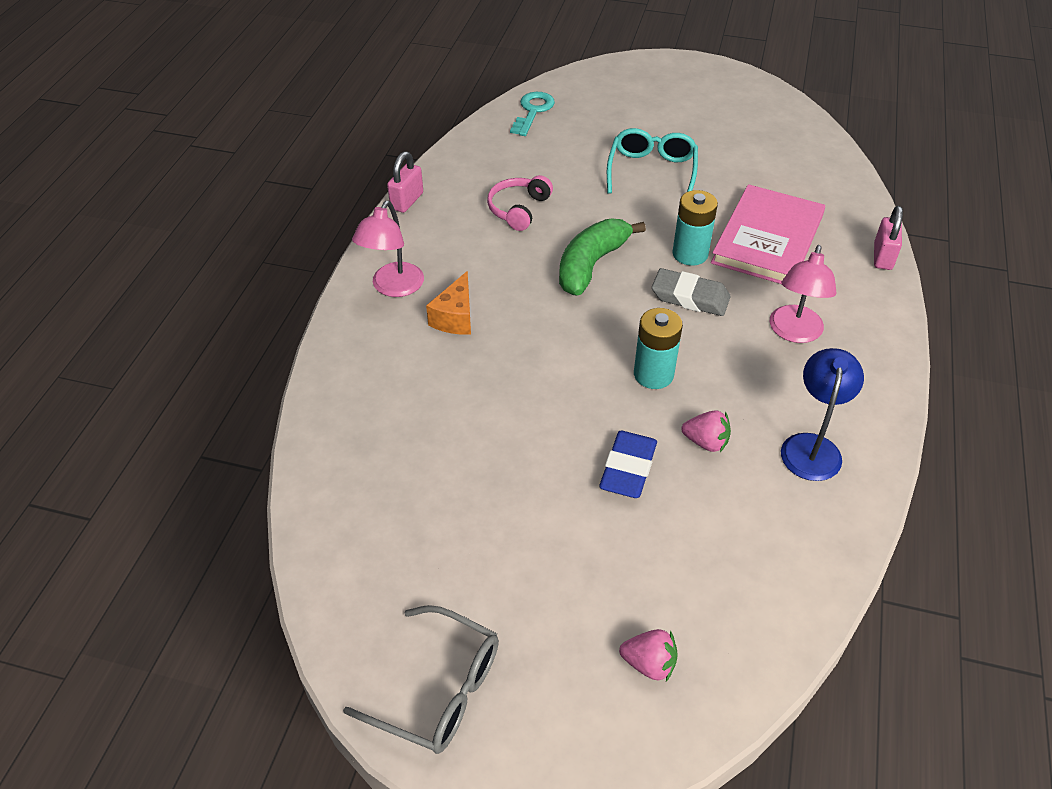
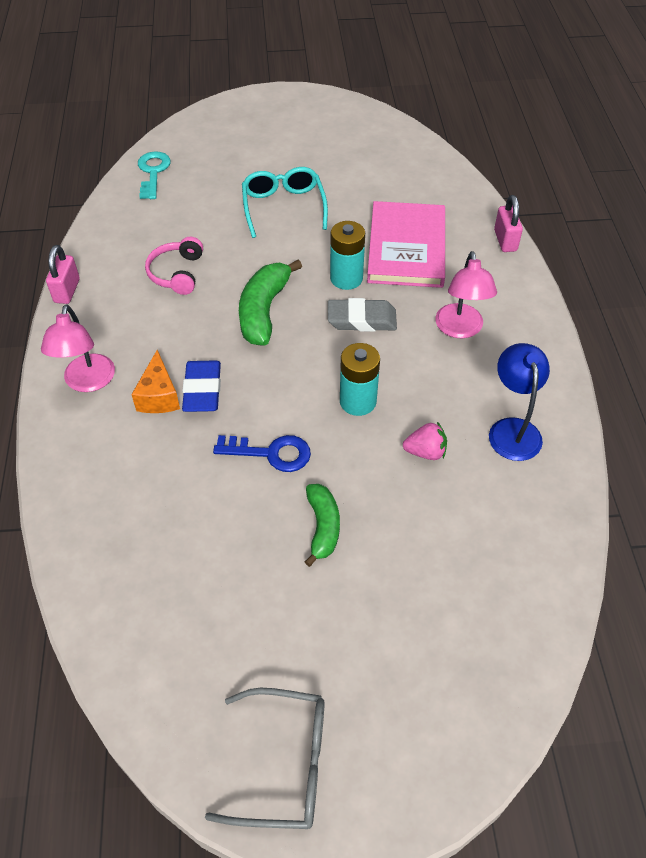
camera: 20 degrees left, 5 degrees up
blue eraser [599,431,657,498] -> blue eraser moved to [182,360,221,412]
pink strawberry [619,629,677,682] -> none
none -> blue key [213,435,311,472]
none -> green banana [305,484,340,567]

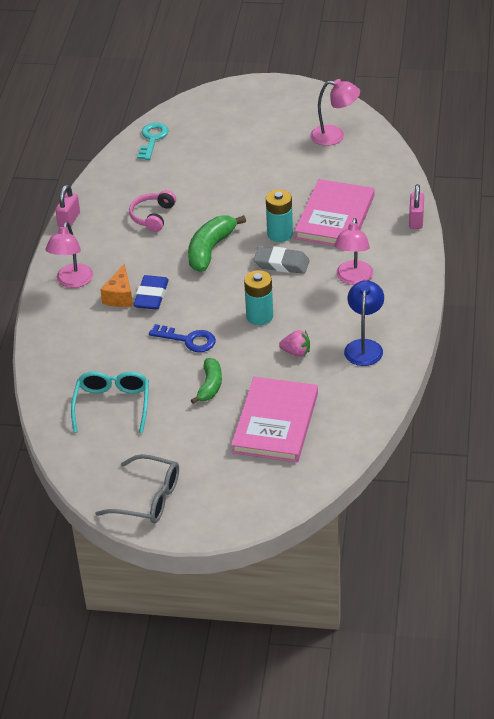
camera: 15 degrees right, 10 degrees down
turquoise glasses [242,167,328,238] -> turquoise glasses moved to [71,371,149,433]
none -> pink book [231,377,318,462]
none -> pink lamp [310,79,360,146]

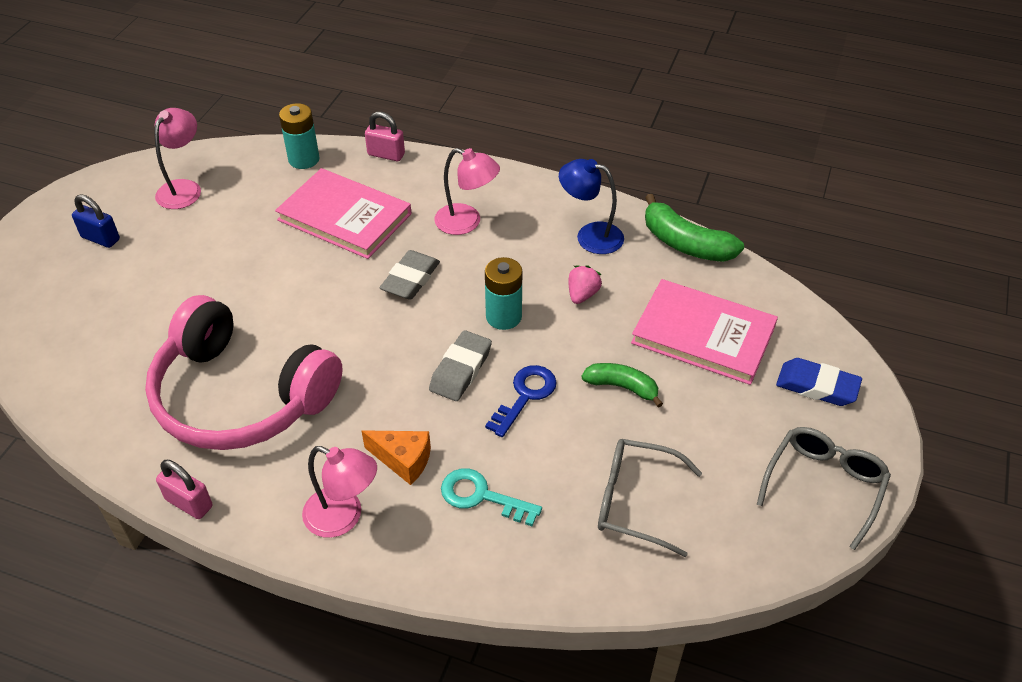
camera: 80 degrees left, 5 degrees up
turquoise glasses [71,371,149,433] -> grey glasses [598,439,702,557]
pink headphones [129,190,176,232] -> pink headphones [145,295,343,450], size x2.38
blue eraser [133,275,169,310] -> blue eraser moved to [776,358,862,406]
turquoise key [137,123,169,160] -> turquoise key moved to [441,468,542,526]
green banana [188,215,246,272] -> green banana moved to [645,194,744,262]
turquoise battery [266,189,293,242] -> turquoise battery moved to [279,103,320,169]
none -> blue padlock [72,194,120,248]
none -> grey eraser [429,330,492,401]

